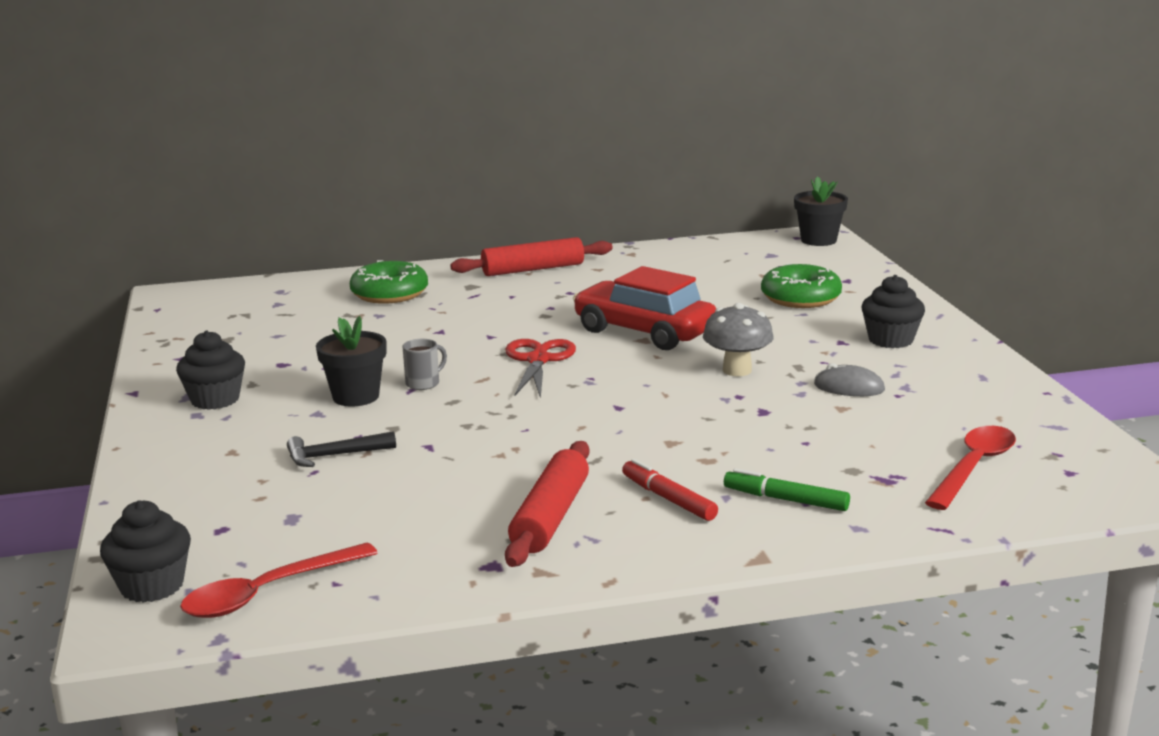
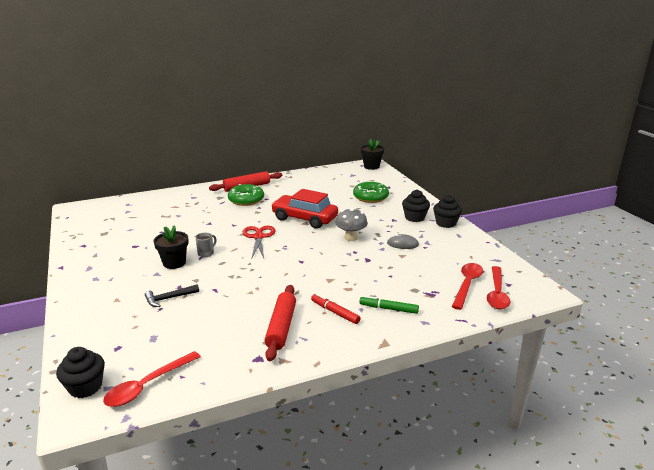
camera: 10 degrees left, 5 degrees up
black cupcake [176,331,245,410] -> black cupcake moved to [433,195,462,228]
green donut [350,260,428,304] -> green donut moved to [228,184,264,206]
none -> red spoon [487,266,511,309]

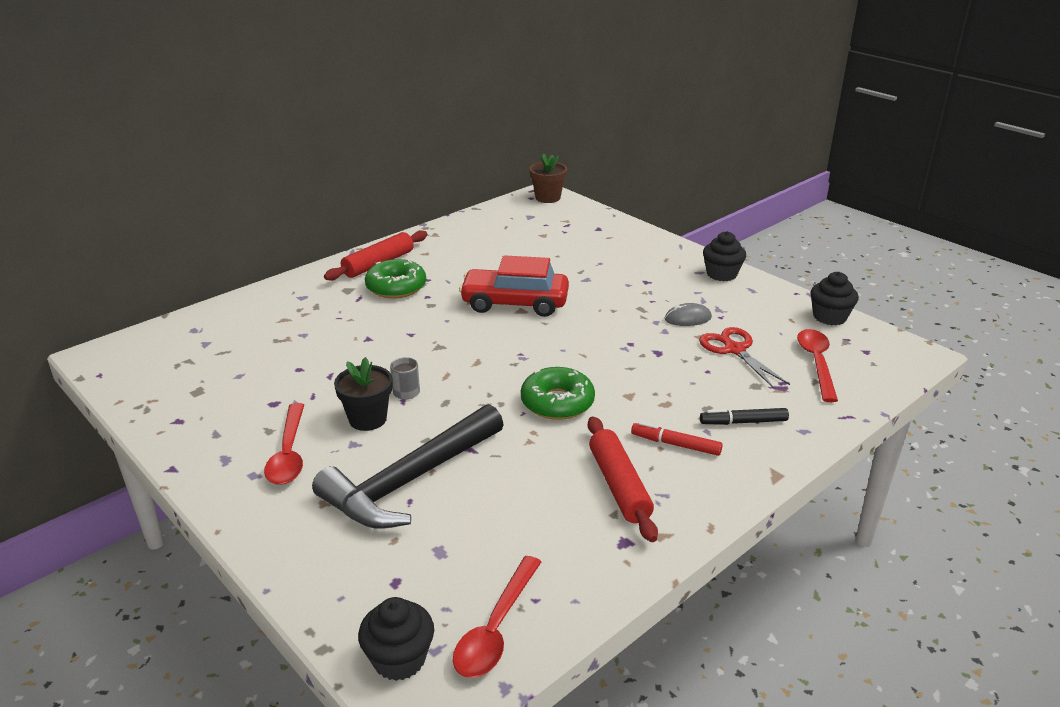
camera: 20 degrees left, 5 degrees up
black hammer [145,284,199,307] -> black hammer [312,404,504,529], size x2.34
red scissors [243,226,275,258] -> red scissors moved to [699,327,790,388]
grey mushroom [335,208,368,241] -> none
green donut [353,181,389,203] -> green donut moved to [521,367,595,420]
green marker [360,296,419,314] -> black marker [700,408,789,425]
black flower pot [361,139,384,170] -> brown flower pot [529,153,567,203]
black cupcake [402,190,430,222] -> black cupcake moved to [810,272,859,325]
red spoon [487,266,511,309] -> red spoon moved to [264,403,304,485]

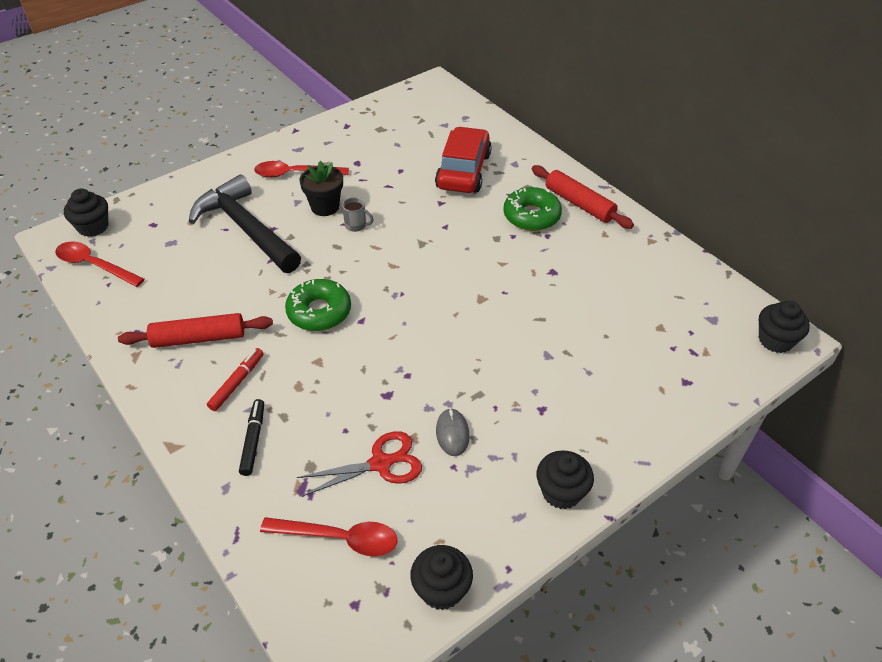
camera: 95 degrees right, 15 degrees up
red car [459,255,569,317] -> red car moved to [435,127,492,193]
brown flower pot [529,153,567,203] -> black cupcake [759,301,810,353]

